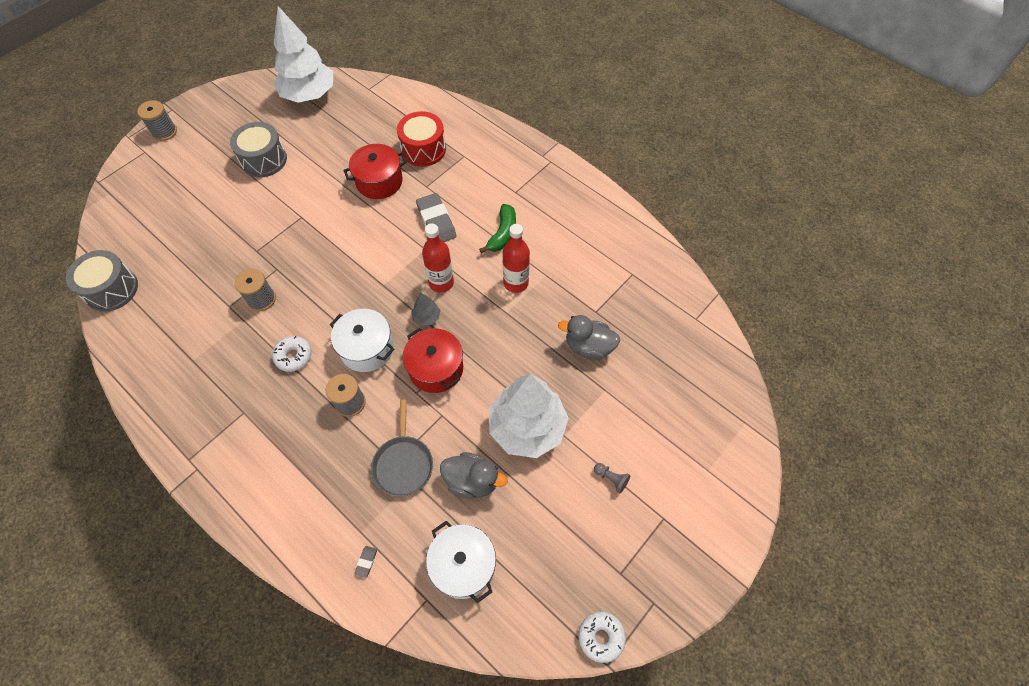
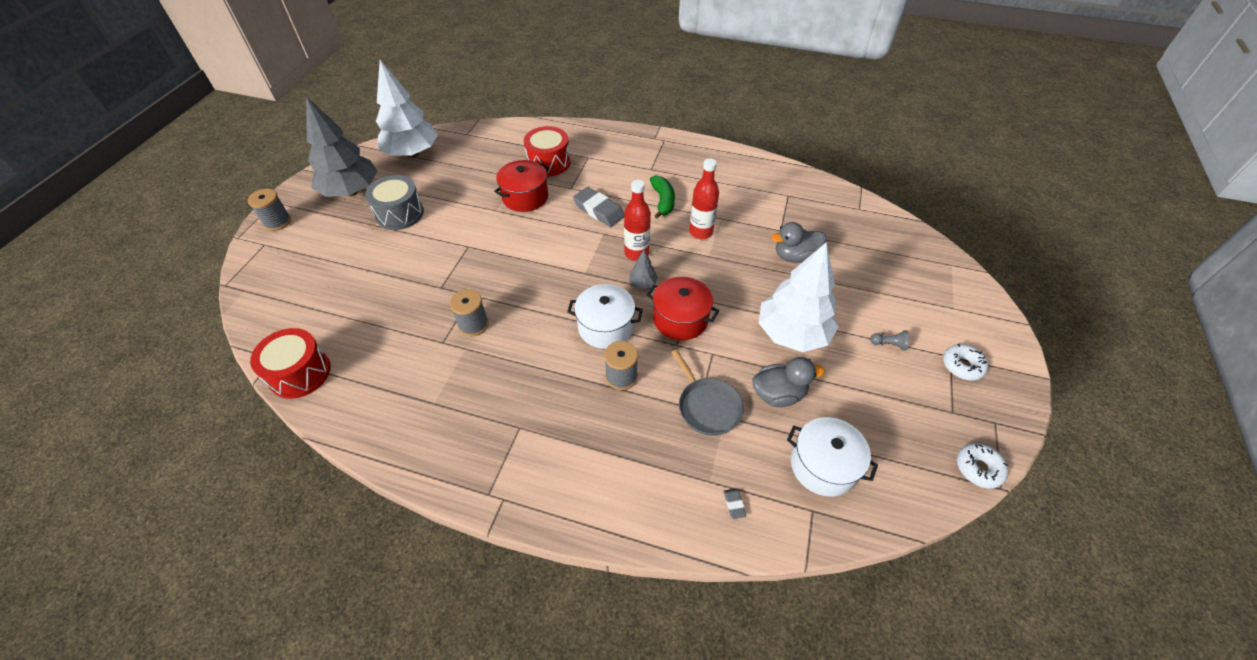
camera: 25 degrees left, 10 degrees down
grey drum [66,250,138,312] -> red drum [250,328,331,399]
white donut [272,336,312,372] -> white donut moved to [943,344,988,381]
none -> grey tree [306,96,378,197]

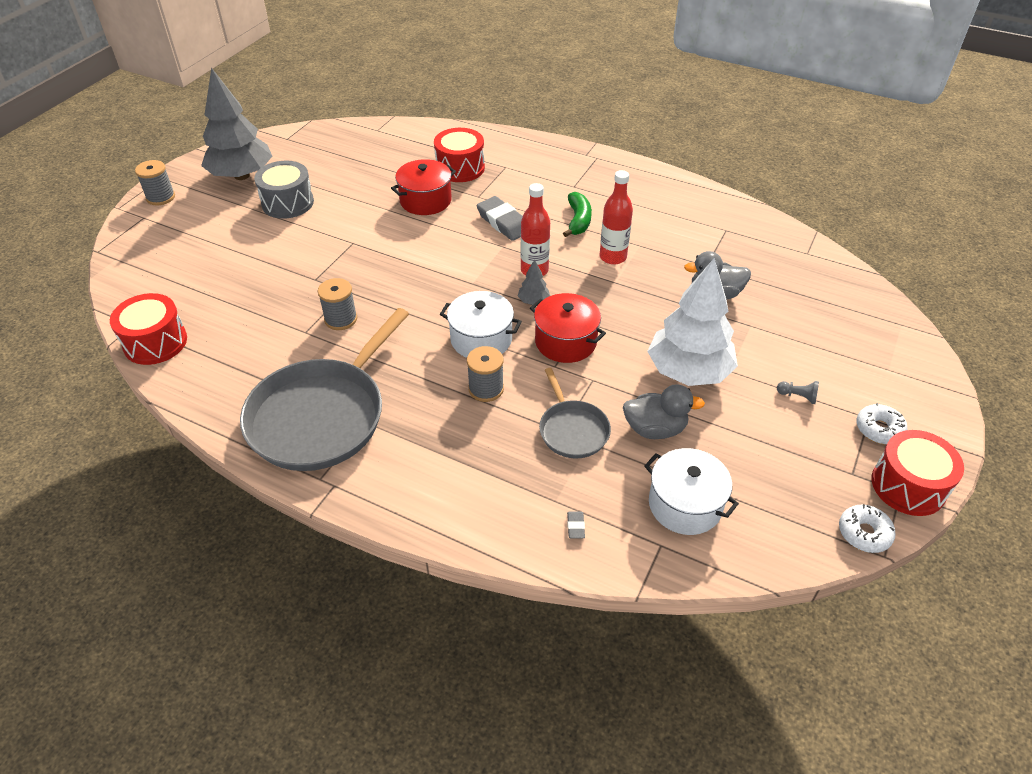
camera: 10 degrees right, 5 degrees down
white tree [376,60,438,157] -> none
none -> grey pan [240,308,409,471]
none -> red drum [872,430,964,516]

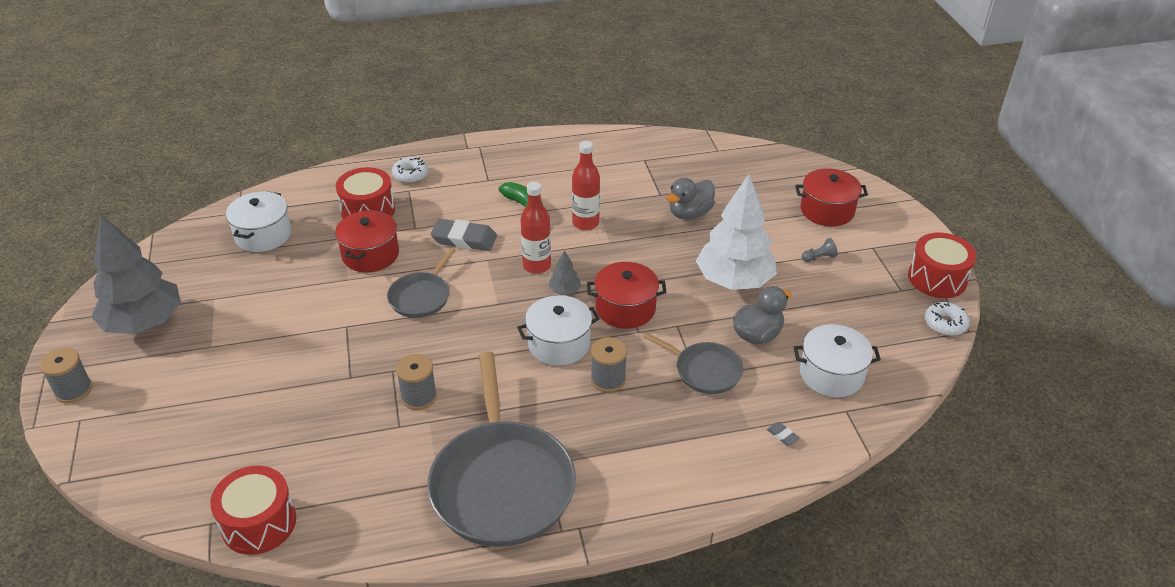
camera: 40 degrees left, 5 degrees down
grey drum [254,161,314,219] -> none
white donut [856,403,908,444] -> white donut moved to [392,157,429,184]
none -> white pot [226,191,291,252]
none -> grey pan [387,248,456,318]
none -> red pot [795,168,868,227]

